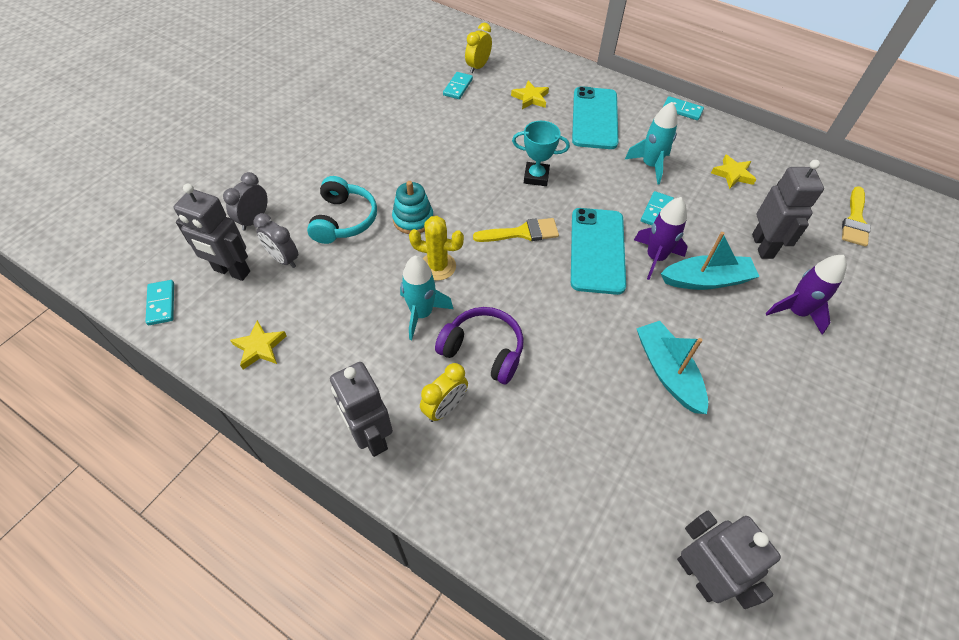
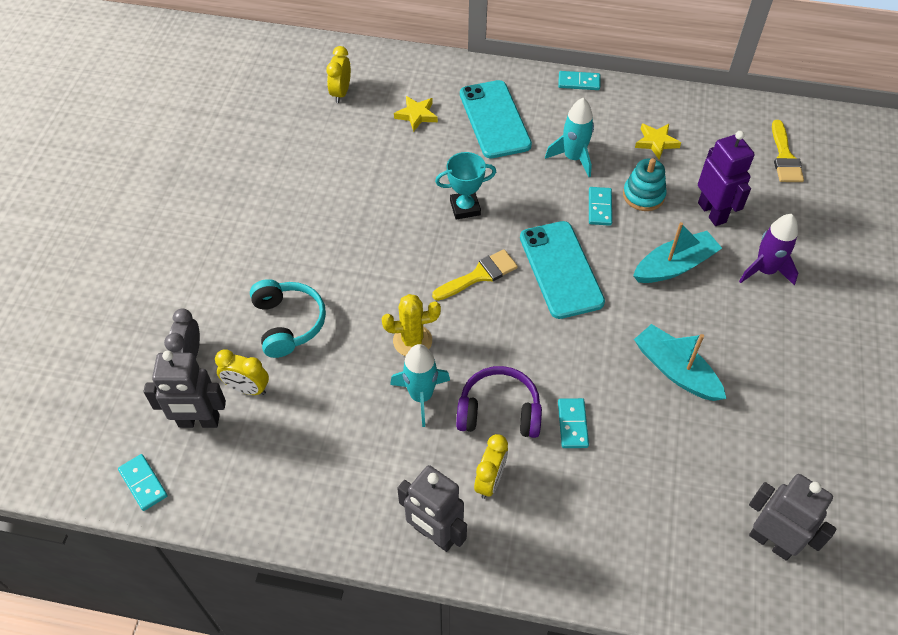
camera: 20 degrees left, 0 degrees up
yellow star [230,320,287,369] -> none
grey clock [254,213,298,268] -> yellow clock [215,349,269,395]
turquoise stacking toy [392,181,433,234] -> turquoise stacking toy moved to [623,158,667,211]
turquoise domino [443,72,473,99] -> turquoise domino moved to [558,398,589,448]
purple rocket [634,197,688,280] -> none
grey robot [752,160,824,259] -> purple robot [698,131,755,226]

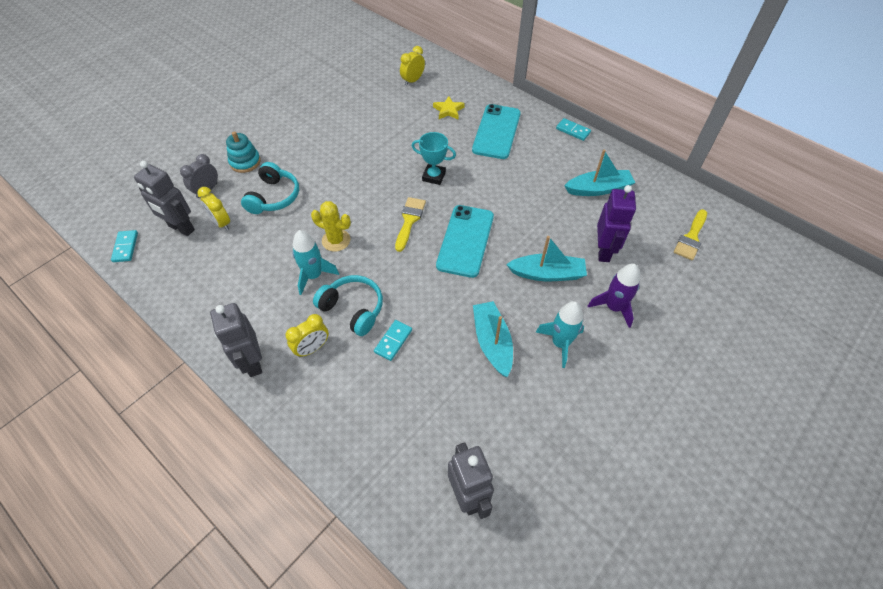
camera: 30 degrees right, 0 degrees up
yellow brush [432,249,518,301] -> yellow brush turned 75 degrees counterclockwise [395,197,426,252]
purple headphones [456,366,542,438] -> turquoise headphones [313,275,383,336]
turquoise rocket [545,98,594,177] -> turquoise rocket moved to [536,301,584,368]
turquoise domino [589,187,612,226] -> none
turquoise stacking toy [623,158,667,211] -> turquoise stacking toy moved to [226,131,261,173]
yellow star [635,124,681,159] -> turquoise boat [564,150,635,196]

